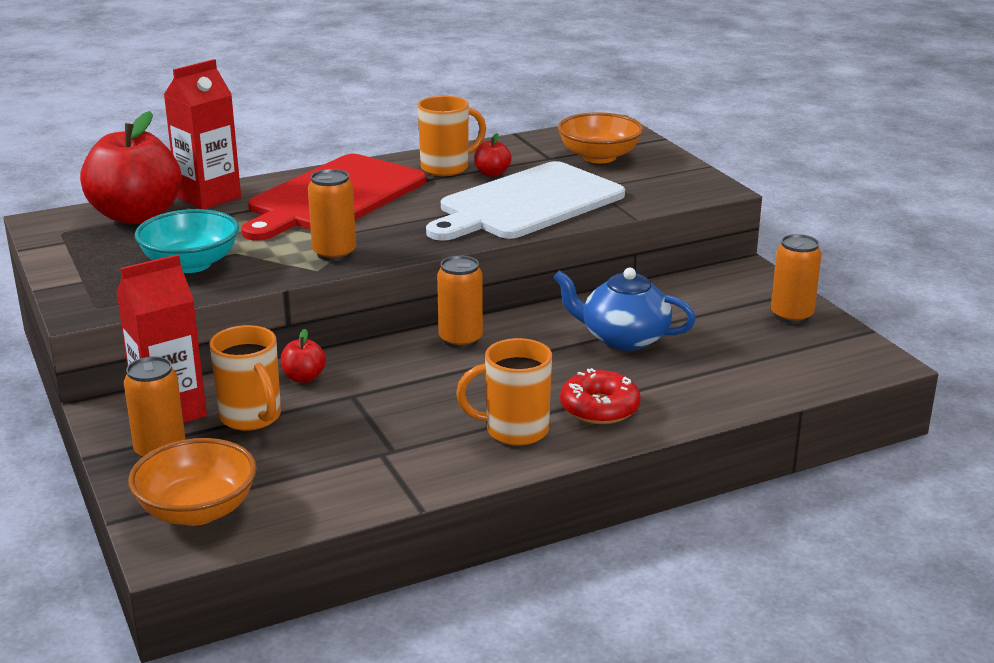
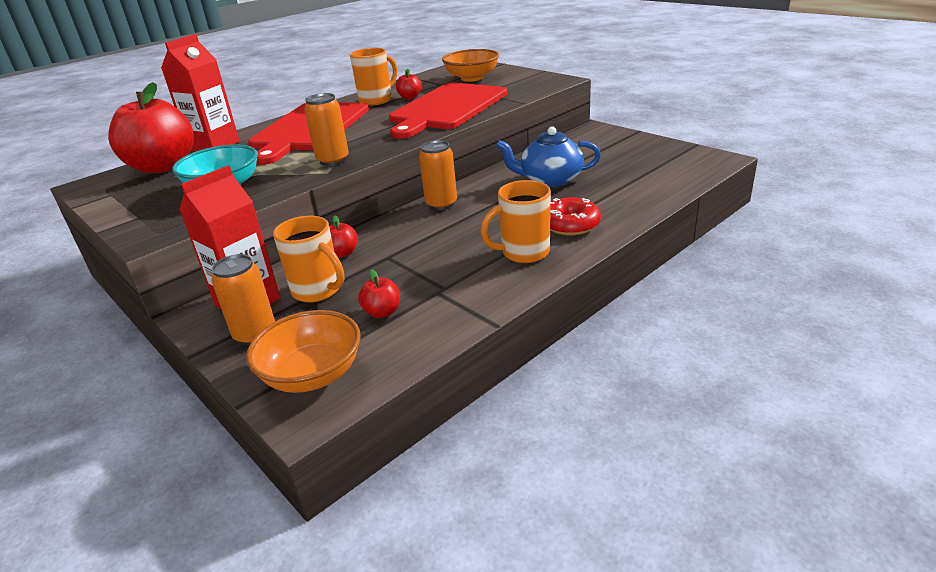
camera: 15 degrees left, 5 degrees up
white cutting board [426,161,625,241] -> red cutting board [389,83,507,139]
orange can [771,234,821,324] -> none
none -> red apple [358,269,400,318]

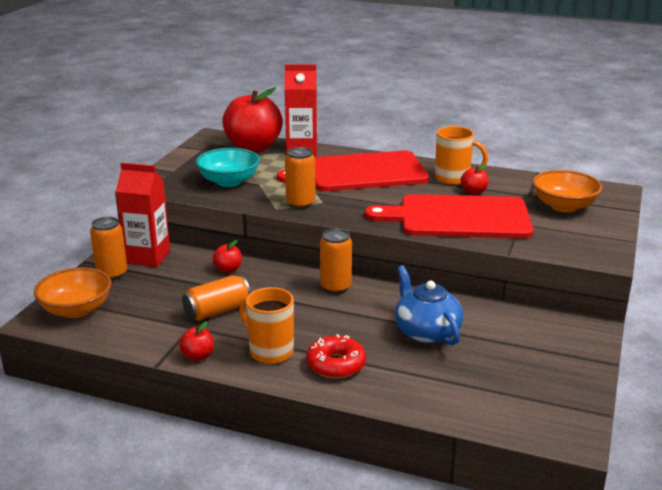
camera: 60 degrees right, 5 degrees down
orange mug [273,216,345,303] -> none
red apple [358,269,400,318] -> red apple moved to [179,321,214,361]
none -> orange can [182,275,251,321]

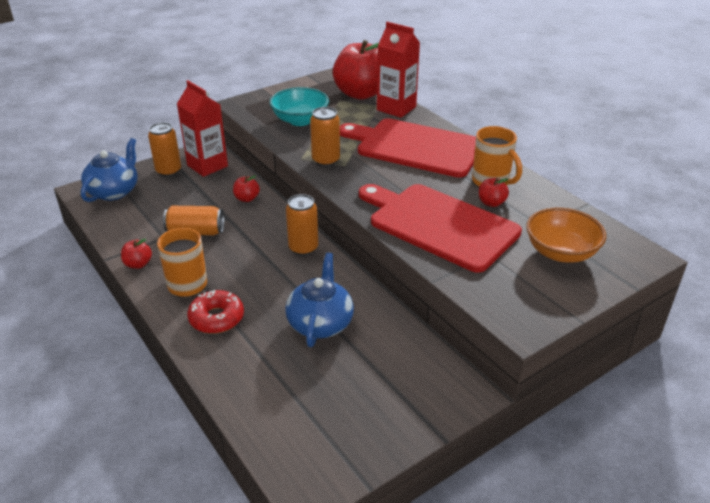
camera: 35 degrees right, 10 degrees up
orange bowl [34,267,111,318] -> blue teapot [81,138,138,202]

